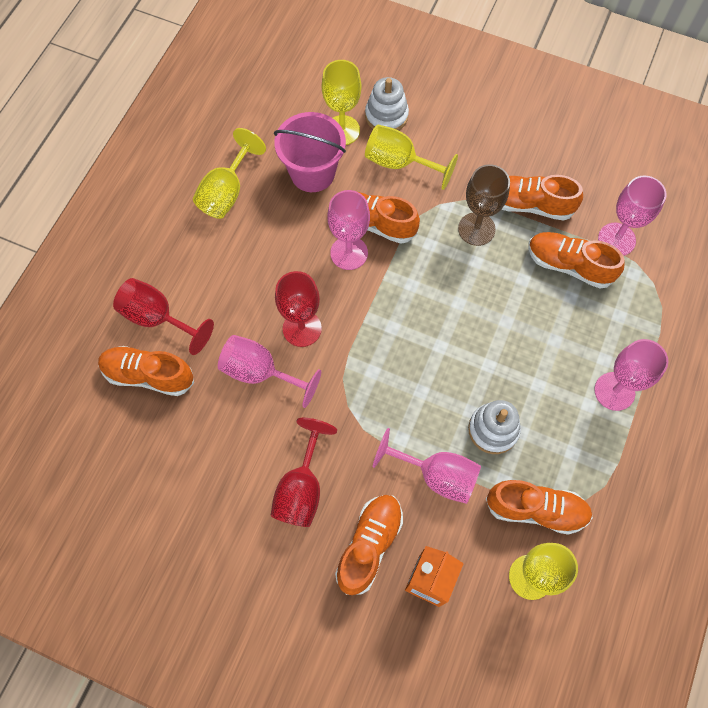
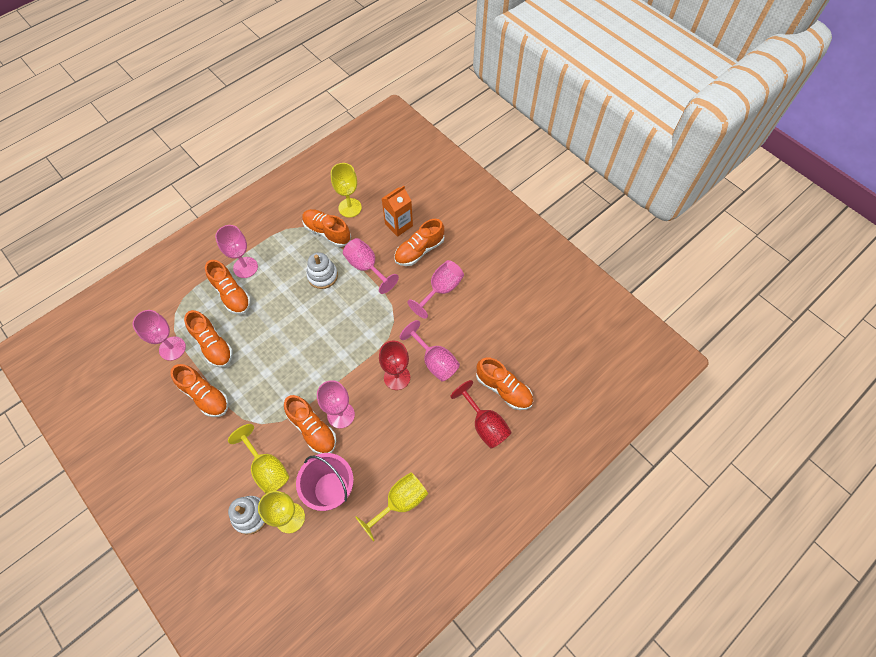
camera: 155 degrees left, 5 degrees down
red goblet [270,418,337,527] -> pink goblet [408,260,464,319]
brown goblet [458,165,510,246] -> none
none -> orange shoe [205,260,251,315]

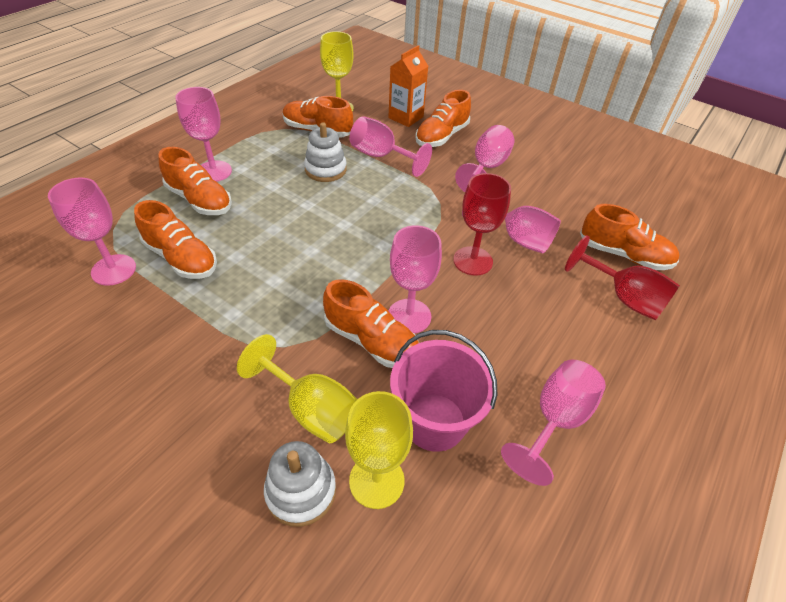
camera: 15 degrees left, 15 degrees down
orange shoe [170,364,229,417] -> none
yellow goblet [355,472,428,542] -> pink goblet [501,360,606,486]

